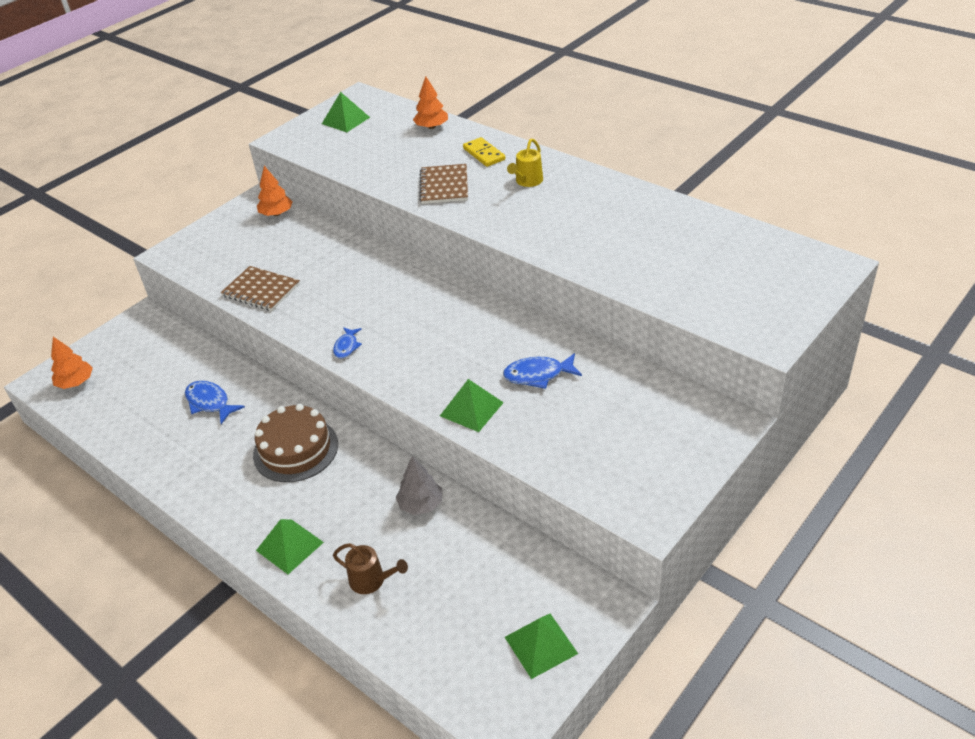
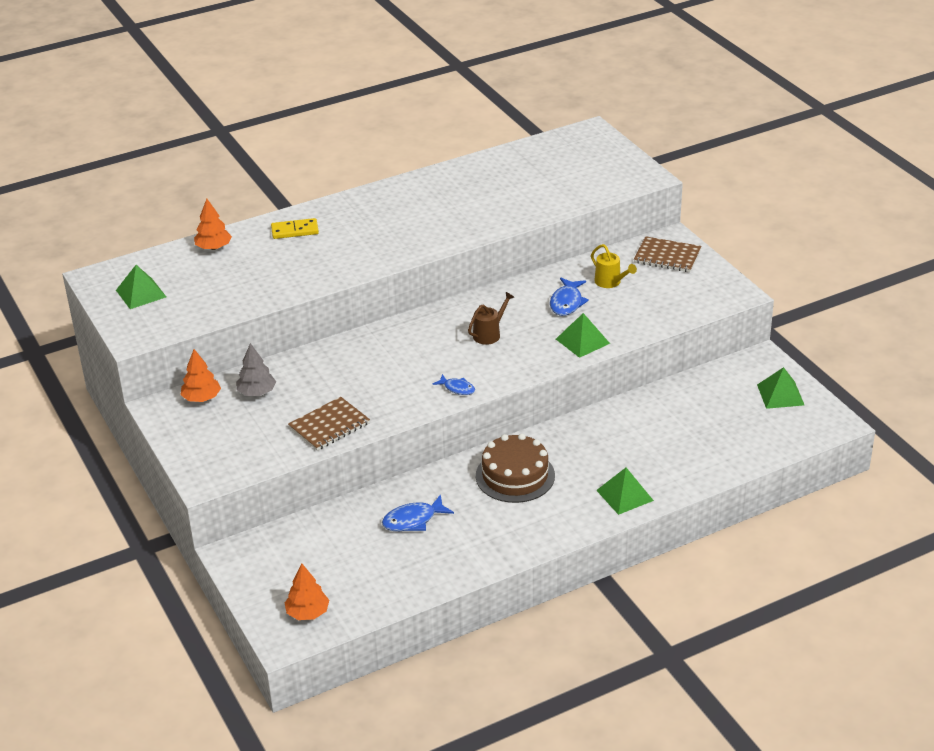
camera: 70 degrees left, 5 degrees down
brown watering can [333,543,408,594] -> brown watering can moved to [468,292,514,345]
grey tree [396,456,442,515] -> grey tree moved to [236,343,276,396]
brown notebook [419,164,468,204] -> brown notebook moved to [634,236,701,272]
yellow watering can [507,139,543,187] -> yellow watering can moved to [591,244,637,288]

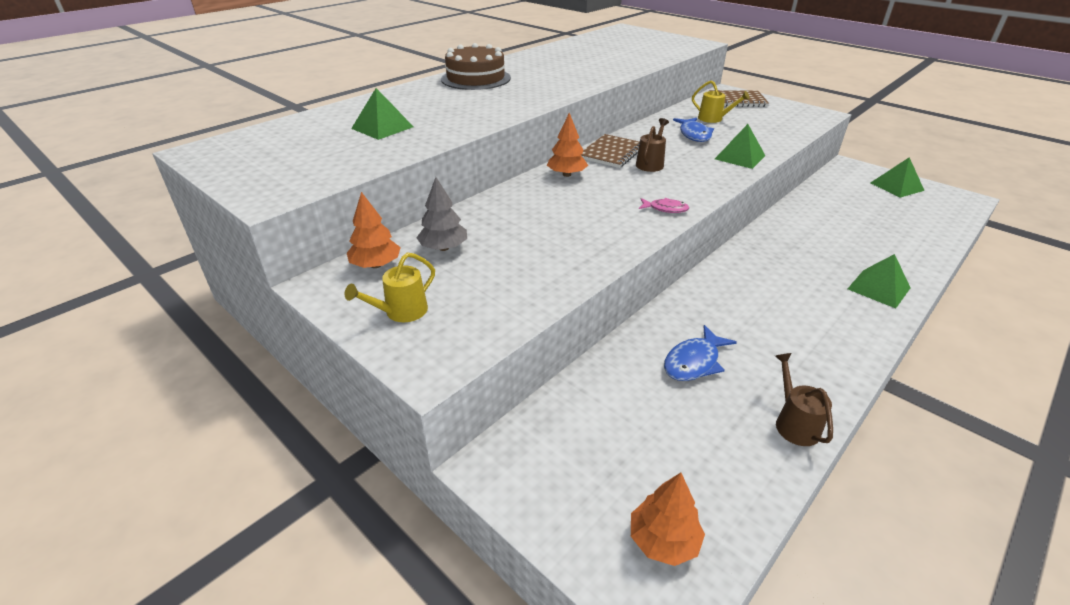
camera: 20 degrees left, 0 degrees up
green pyramid [116,265,166,309] -> green pyramid moved to [351,88,413,140]
orange tree [194,199,232,250] -> orange tree moved to [547,113,588,177]
yellow domino [271,218,319,239] -> none
brown notebook [288,397,370,451] -> brown notebook moved to [581,134,640,168]
blue fish [432,374,475,395] -> pink fish [639,198,689,213]
brown cake [476,433,555,503] -> brown cake moved to [441,43,511,90]
none -> yellow watering can [345,252,435,322]
none -> brown watering can [775,353,833,446]

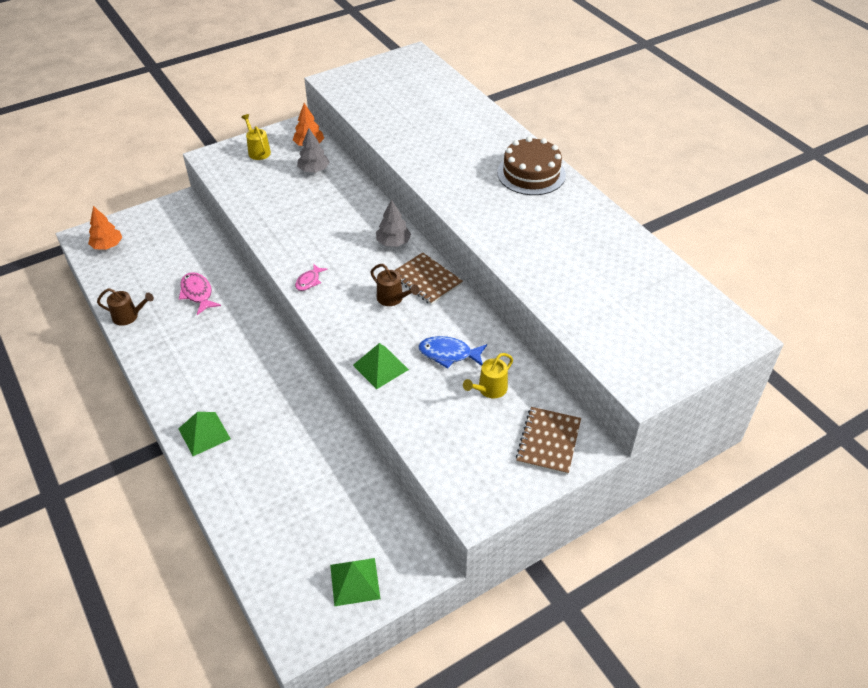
camera: 105 degrees right, 10 degrees up
green pyramid [351,88,413,140] -> none
orange tree [547,113,588,177] -> grey tree [376,200,411,247]
blue fish [664,325,737,381] -> pink fish [179,272,221,315]

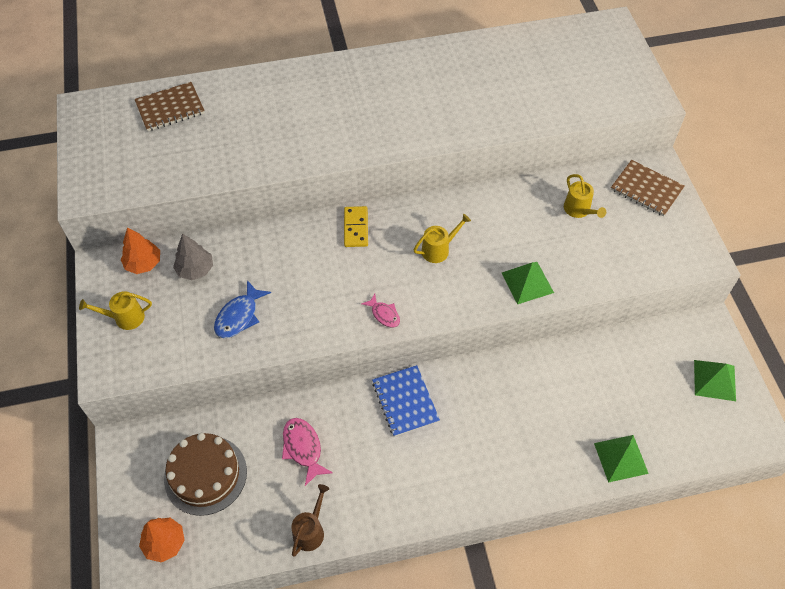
camera: 70 degrees left, 10 degrees up
green pyramid [178,412,231,456] -> green pyramid moved to [594,435,649,483]
pink fish [179,272,221,315] -> pink fish turned 75 degrees clockwise [282,418,333,486]
brown watering can [370,264,419,306] -> yellow watering can [414,214,471,263]
grey tree [376,200,411,247] -> yellow domino [344,206,368,247]
brown notebook [395,252,463,305] -> brown notebook moved to [135,82,205,131]
blue fish [419,336,487,369] -> blue fish moved to [214,280,271,338]
brown cake [497,137,566,195] -> brown cake moved to [164,433,247,516]
none -> blue notebook [372,365,440,437]

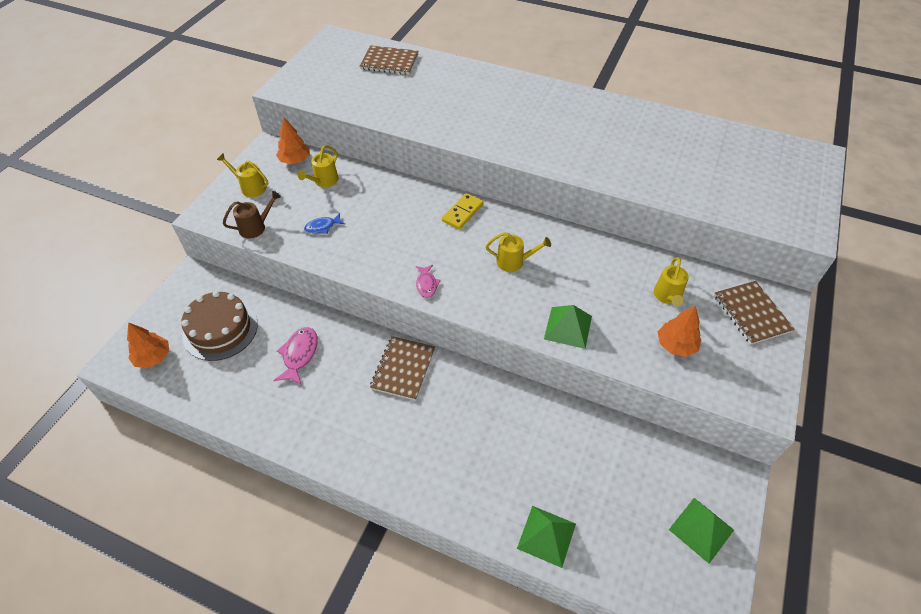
camera: 35 degrees right, 5 degrees down
grey tree [173,233,213,280] -> yellow watering can [298,145,339,187]
blue fish [214,280,271,338] -> blue fish [304,213,345,234], size x0.64
brown watering can [291,484,329,557] -> brown watering can moved to [223,191,281,238]
blue notebook [372,365,440,437] -> brown notebook [370,336,435,401]
none -> orange tree [658,306,701,357]

